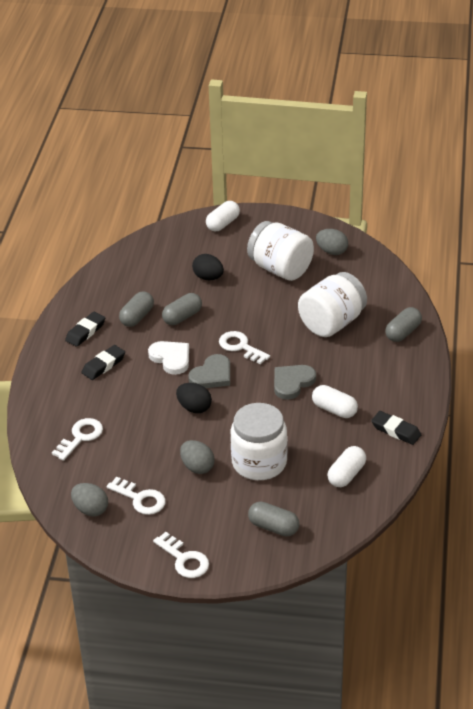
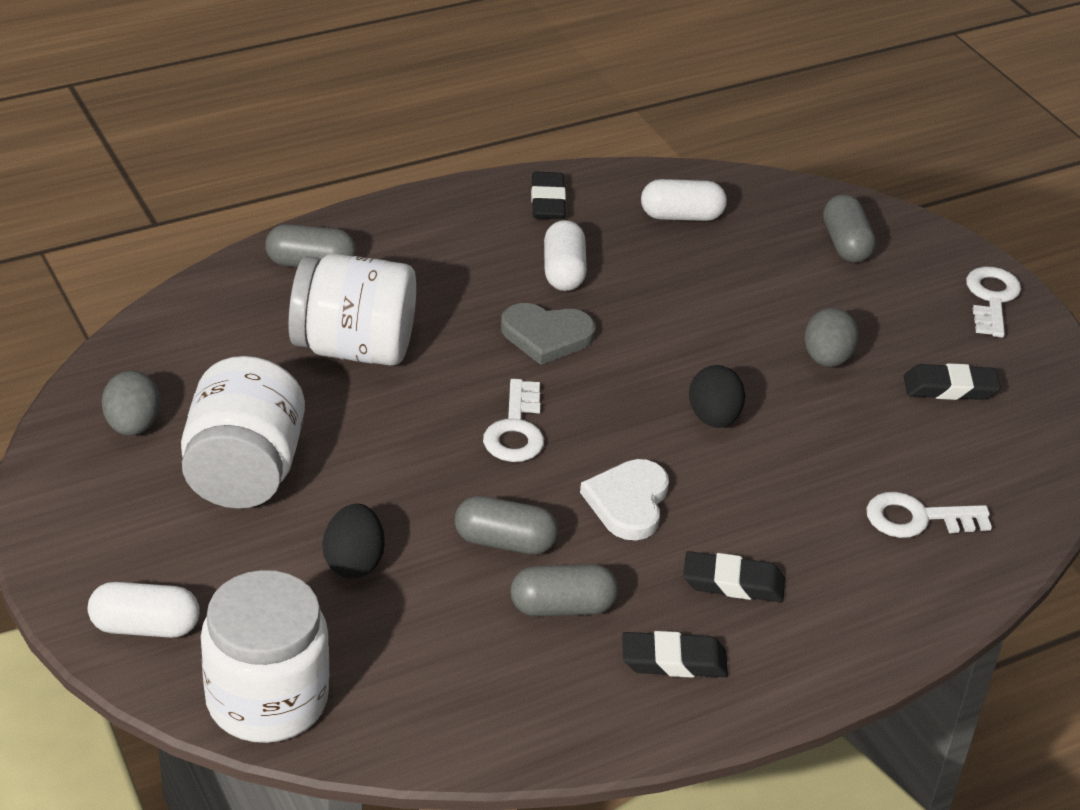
camera: 130 degrees left, 0 degrees up
grey egg [71,483,108,516] -> none
white key [107,477,166,515] -> black eraser [904,363,1001,400]
grey heart [188,354,230,388] -> none
white jar [230,403,287,480] -> white jar moved to [201,570,329,743]

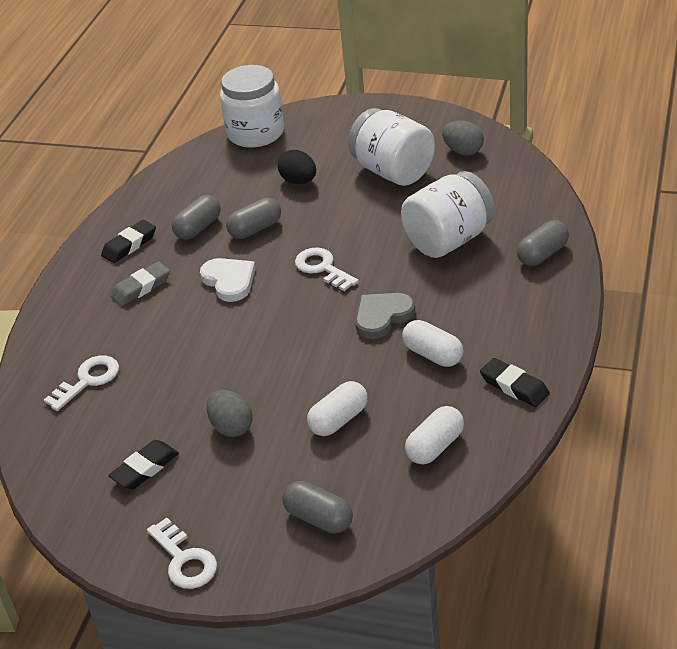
camera: 140 degrees right, 0 degrees up
white capsule [88,582,200,638] -> white capsule moved to [307,381,368,436]
black eraser [683,551,785,602] -> grey eraser [111,261,170,306]
black egg [689,365,745,428] -> none

